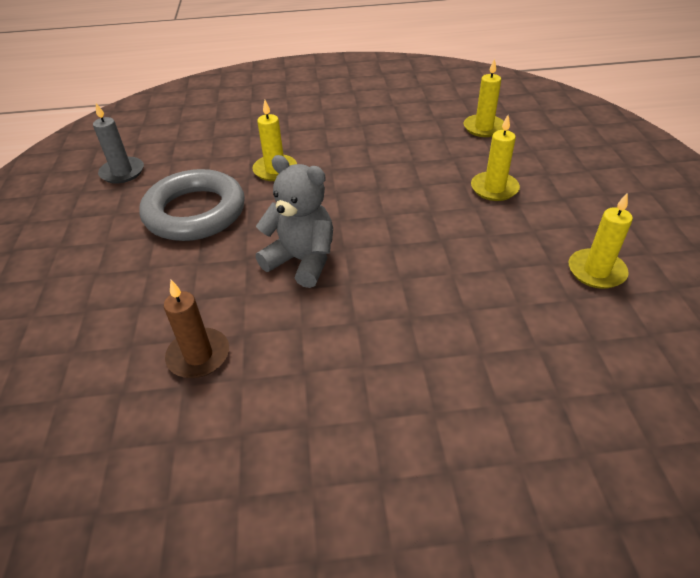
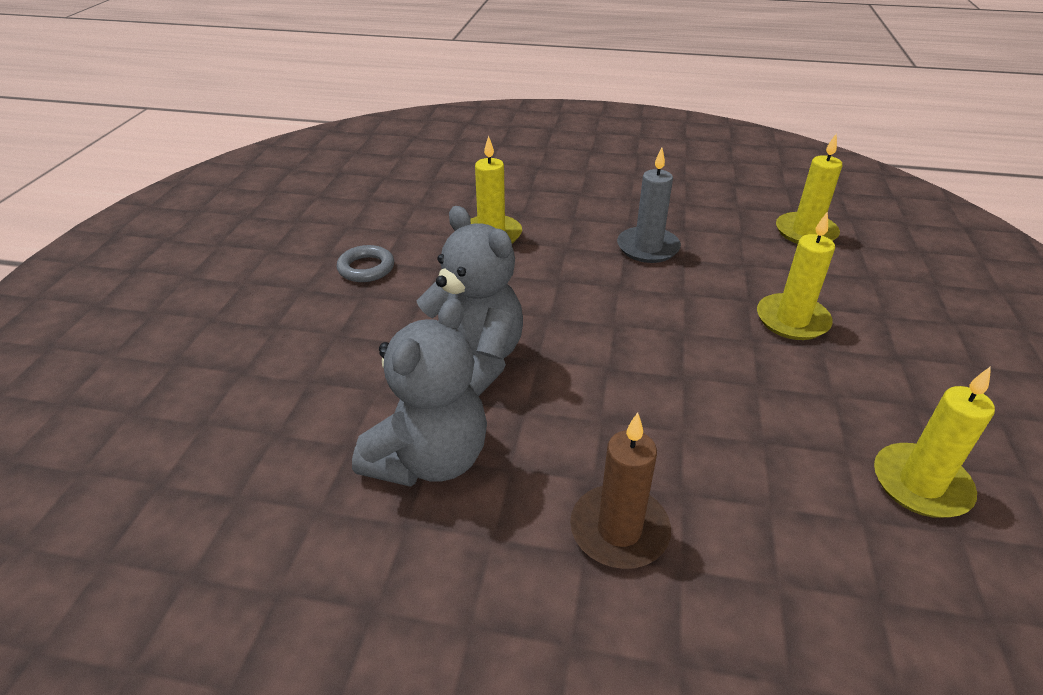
camera: 15 degrees right, 5 degrees down
grey candle [93,103,144,184] -> grey candle moved to [617,148,681,263]
grey ring [140,169,245,241] -> grey ring [337,245,394,282], size x0.41
brown candle [164,280,229,378] -> brown candle moved to [570,412,671,569]
none -> grey teddy bear [352,298,487,487]

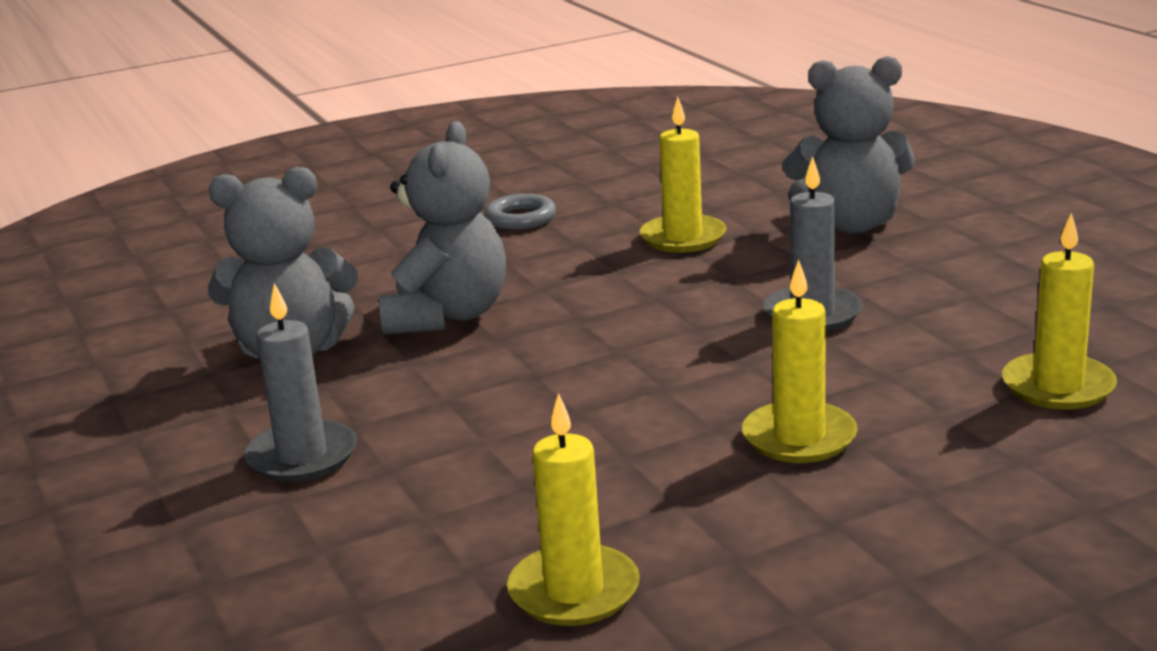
camera: 55 degrees right, 15 degrees down
brown candle [570,412,671,569] -> grey candle [244,283,357,482]
none -> grey teddy bear [782,56,915,234]

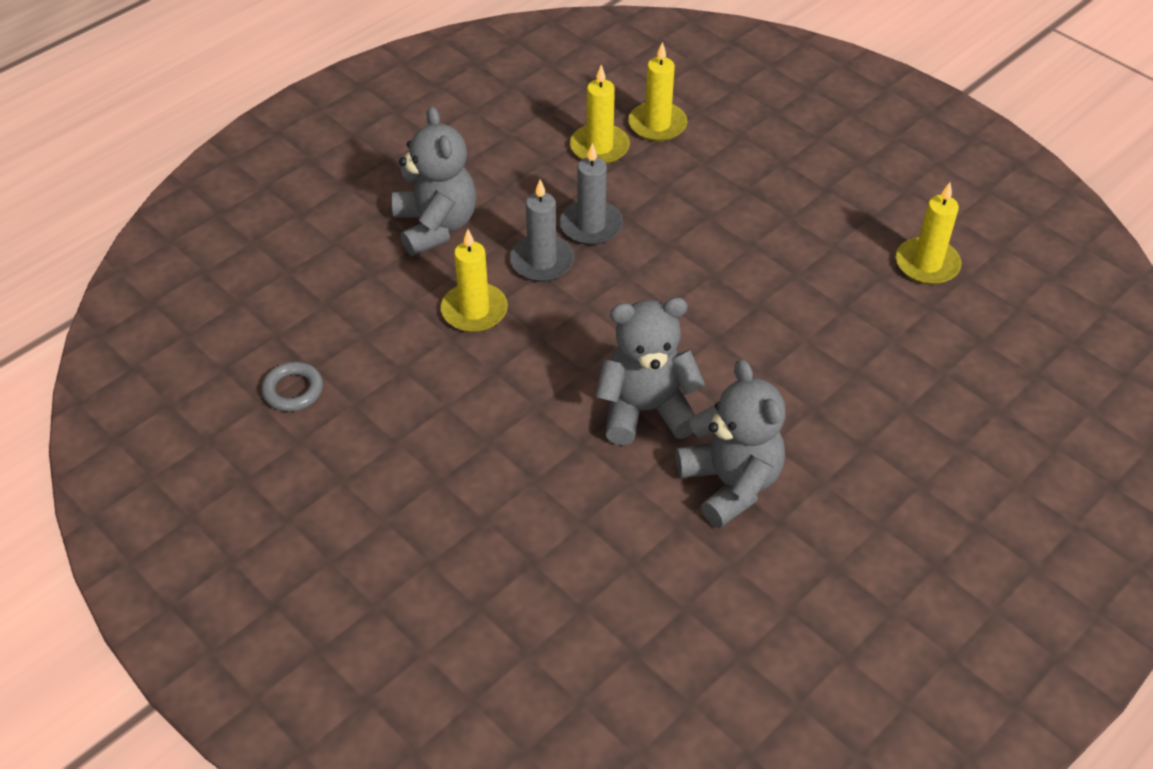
camera: 110 degrees left, 25 degrees up
grey candle [244,283,357,482] -> grey candle moved to [510,179,575,282]
grey ring [485,194,556,230] -> grey ring moved to [262,362,323,412]
yellow candle [742,259,857,463] -> yellow candle moved to [570,65,630,164]

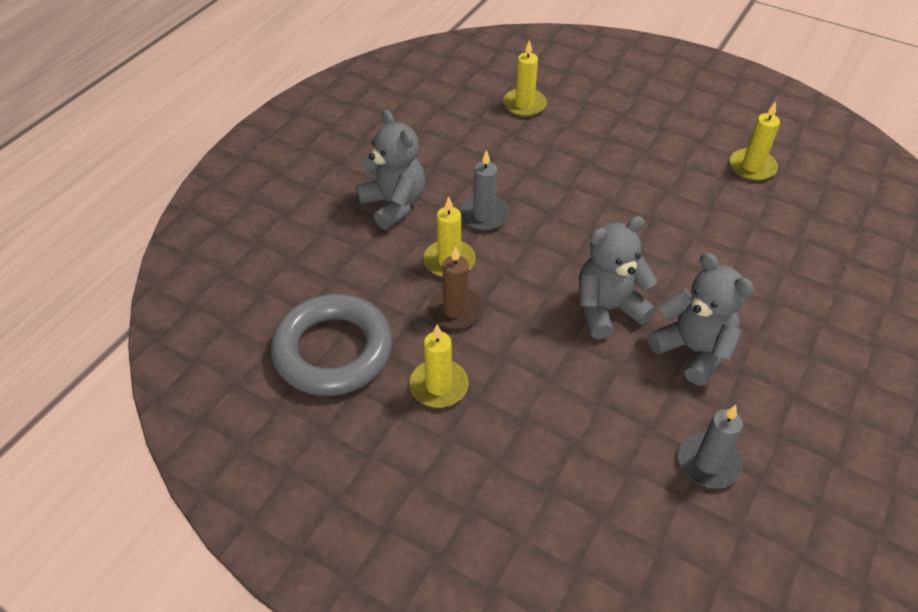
camera: 15 degrees left, 0 degrees up
grey ring [262,362,323,412] -> grey ring [271,294,393,396], size x2.43
grey candle [560,143,623,245] -> grey candle moved to [678,405,743,489]
yellow candle [570,65,630,164] -> yellow candle moved to [410,325,469,408]
none -> brown candle [428,246,483,329]

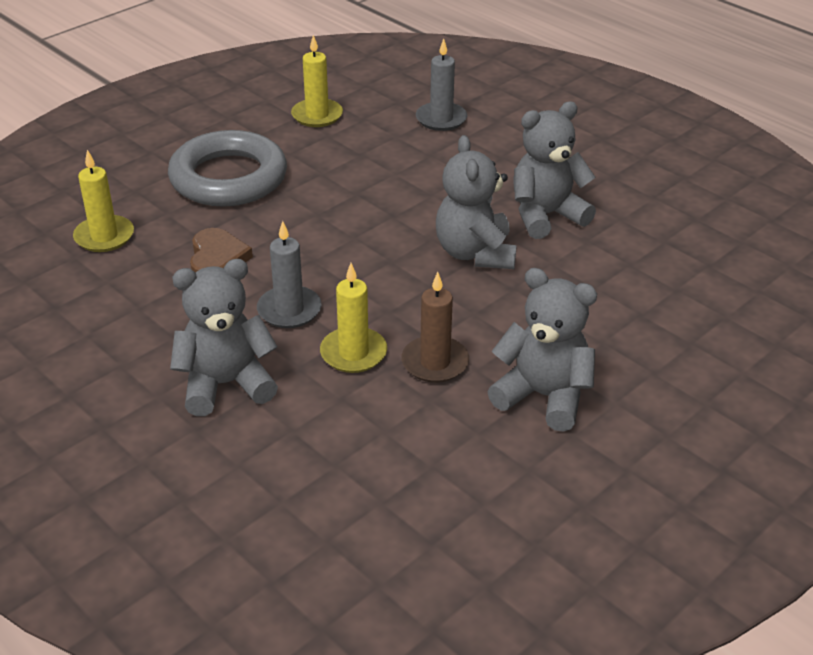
camera: 75 degrees left, 10 degrees down
grey ring [271,294,393,396] -> grey ring moved to [168,130,287,207]
yellow candle [410,325,469,408] -> grey teddy bear [488,268,597,432]
grey candle [678,405,743,489] -> grey candle moved to [416,39,467,131]
none -> brown heart [190,228,253,272]

